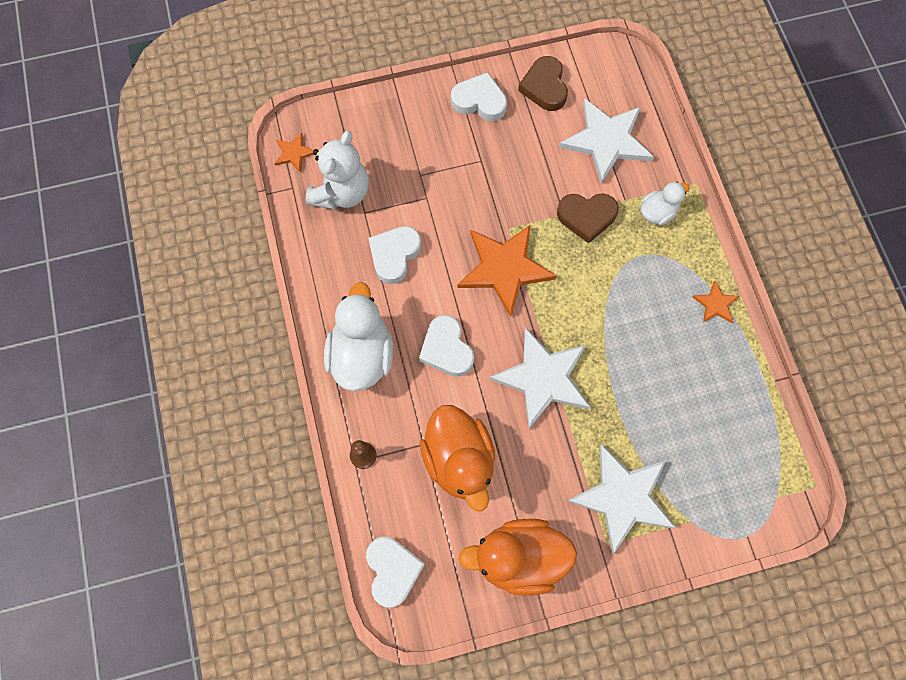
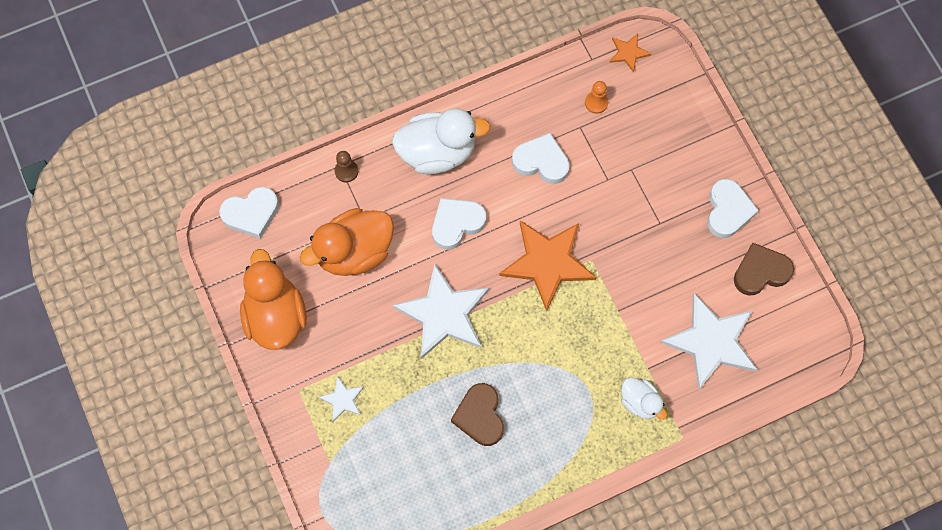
camera: 80 degrees right, 0 degrees up
white teddy bear [306,130,369,210] -> orange pawn [585,81,608,114]
brown heart [557,193,619,243] -> brown heart moved to [451,383,504,446]
white star [568,444,676,554] -> white star [319,376,364,421], size x0.46
orange star [692,281,739,323] -> none

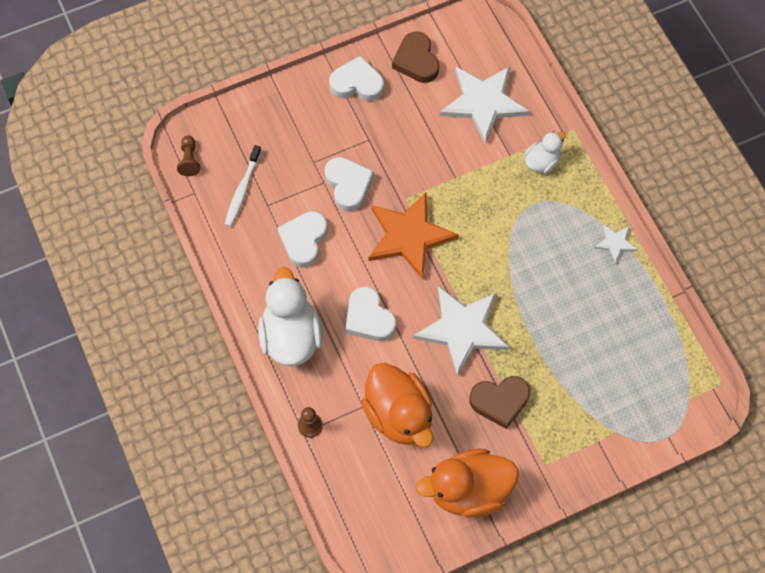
camera: 90 degrees left, 5 degrees down
white heart [219,187,279,239] -> white heart moved to [325,157,374,211]
white star [319,376,364,421] -> white star moved to [594,224,638,264]
brown heart [451,383,504,446] -> brown heart moved to [469,376,530,429]
orange pawn [585,81,608,114] -> white toothbrush [225,145,261,227]
orange star [609,33,651,73] -> brown pawn [177,135,200,176]

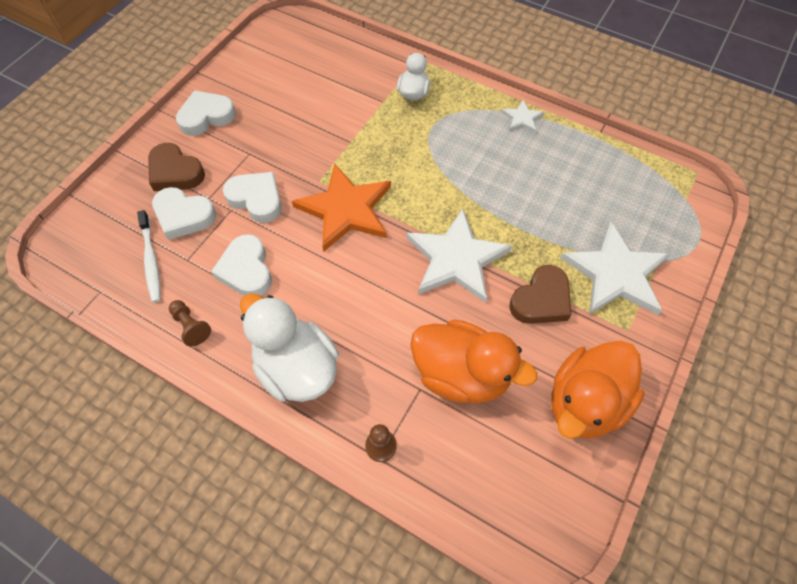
camera: 35 degrees left, 5 degrees down
brown pawn [177,135,200,176] -> brown pawn moved to [169,300,211,346]
white heart [345,287,396,341] -> white heart moved to [152,187,216,240]
brown heart [392,31,439,83] -> brown heart moved to [148,143,205,191]
white star [440,66,530,144] -> white star moved to [561,221,670,315]

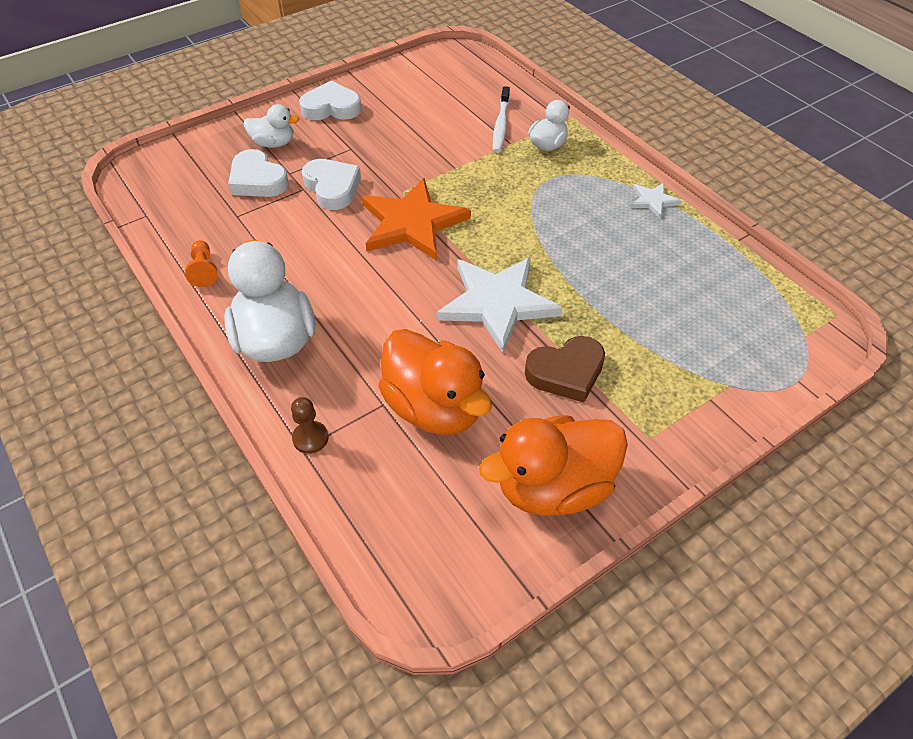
camera: 25 degrees right, 10 degrees down
white toothbrush [137,210,161,303] -> white toothbrush moved to [493,86,510,153]
brown heart [148,143,205,191] -> white duck [244,104,299,148]
brown pawn [169,300,211,346] -> orange pawn [185,240,218,287]
white heart [211,234,272,296] -> none
white star [561,221,670,315] -> none

